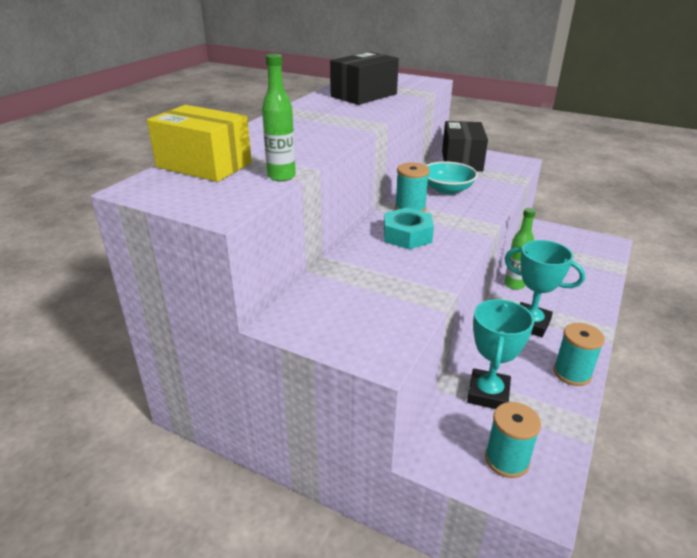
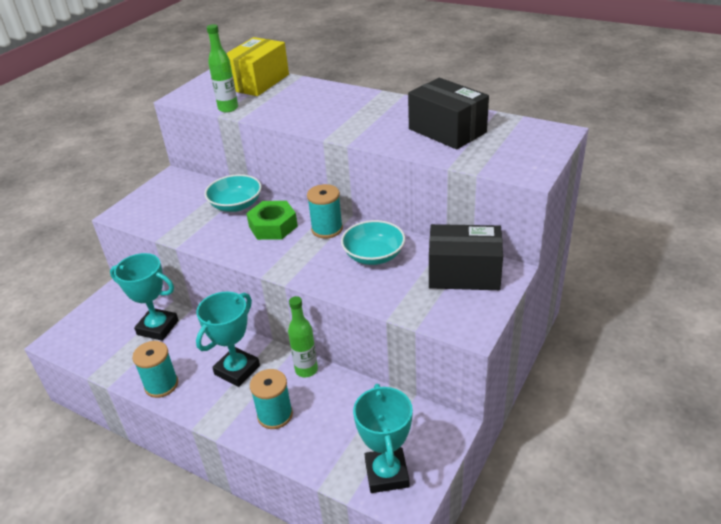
camera: 95 degrees right, 5 degrees up
turquoise nut [384,207,434,249] -> green nut [246,201,298,240]
turquoise spool [485,402,541,478] -> turquoise spool moved to [250,369,293,429]
none -> turquoise bowl [204,174,262,212]
none -> turquoise trophy [353,384,413,493]

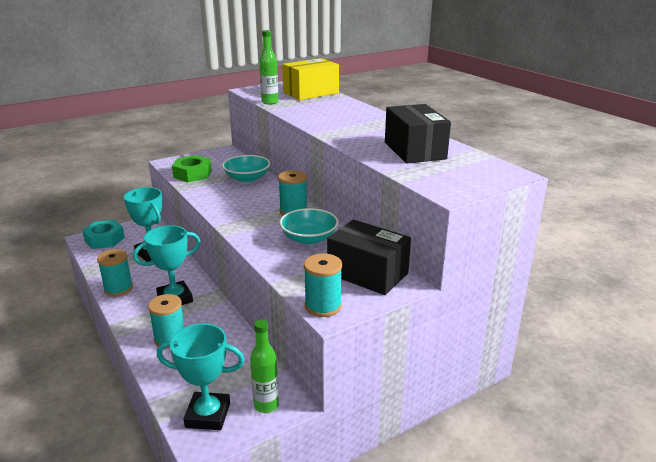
camera: 25 degrees right, 10 degrees down
green nut [246,201,298,240] -> green nut moved to [172,155,212,182]
green bottle [288,296,318,377] -> green bottle moved to [250,319,279,413]
turquoise trophy [353,384,413,493] -> turquoise trophy turned 75 degrees clockwise [157,323,245,430]
none -> turquoise nut [82,220,125,249]
none -> turquoise spool [304,253,342,317]

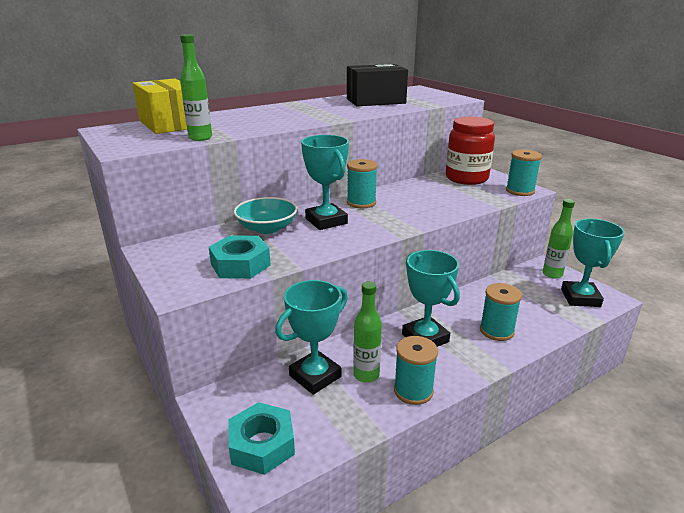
camera: 90 degrees left, 0 degrees up
green nut [172,155,212,182] -> turquoise nut [209,235,271,279]
turquoise bowl [279,208,338,245] -> none
black box [327,220,411,295] -> red jar [446,117,495,185]
none -> turquoise trophy [301,135,349,230]
none -> green bottle [353,281,382,383]

